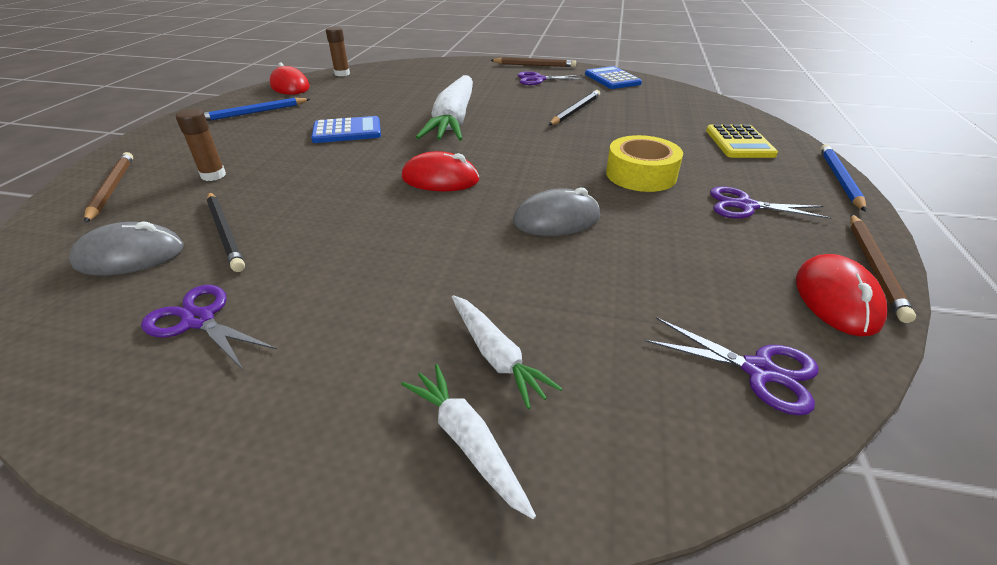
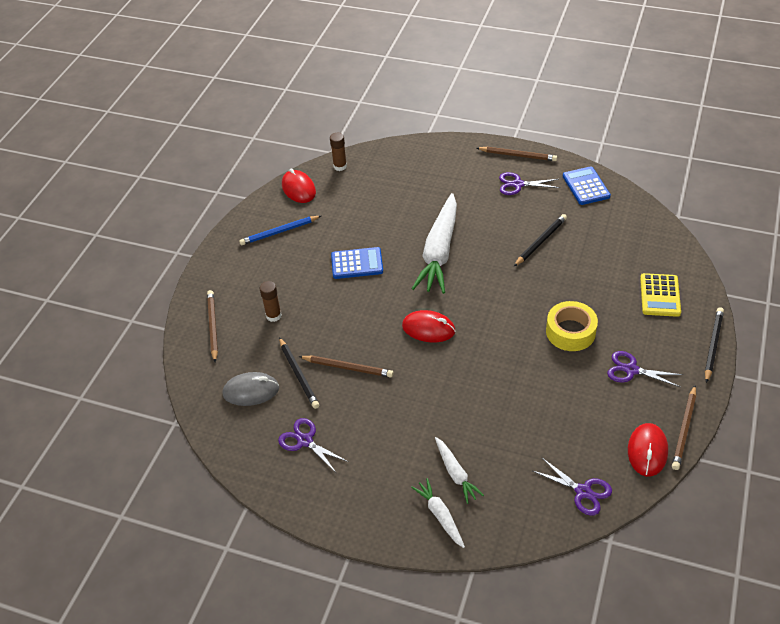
camera: 10 degrees right, 10 degrees up
grey mouse [513,187,600,236] -> none
blue pencil [820,144,866,212] -> black pencil [705,307,724,383]
none -> brown pencil [299,355,393,378]

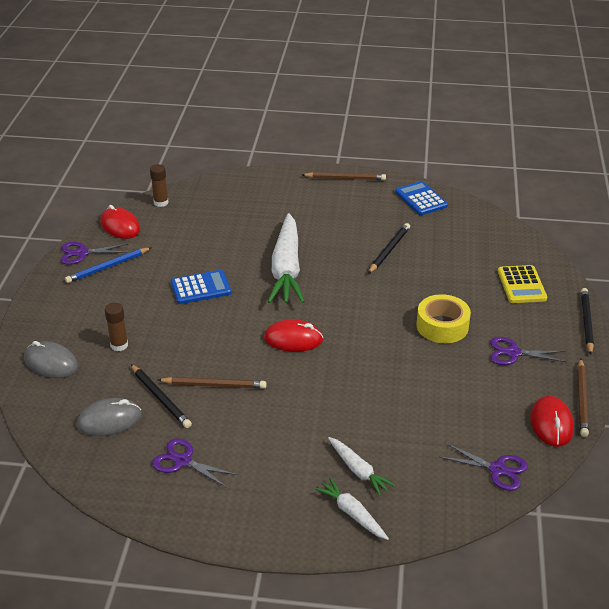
camera: 15 degrees left, 10 degrees down
brown pencil [207,290,218,362] -> grey mouse [24,341,78,378]
purple scissors [499,172,560,195] -> purple scissors moved to [61,242,128,265]

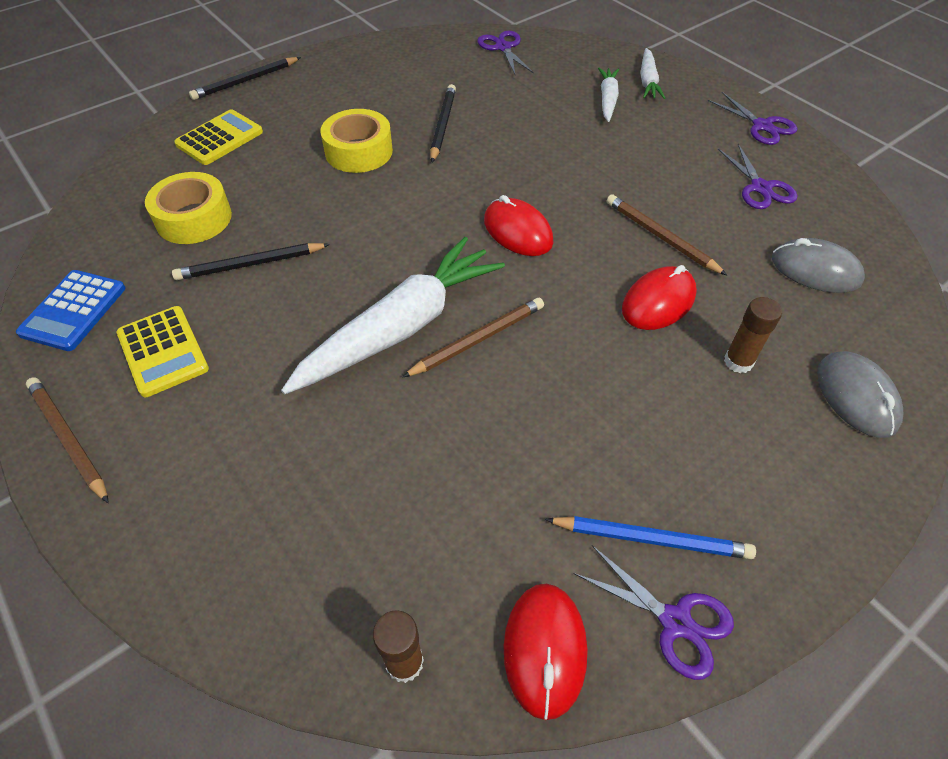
camera: 135 degrees left, 15 degrees up
black pencil [131,364,192,428] -> black pencil moved to [430,84,456,162]
blue calculator [171,270,231,304] -> none
purple scissors [490,337,566,365] -> purple scissors moved to [708,92,798,145]
red mouse [530,396,574,447] -> red mouse moved to [622,265,697,330]
brown pencil [577,358,589,437] -> brown pencil moved to [403,298,544,377]
none -> yellow calculator [116,306,209,397]
none -> yellow tape [145,172,232,244]

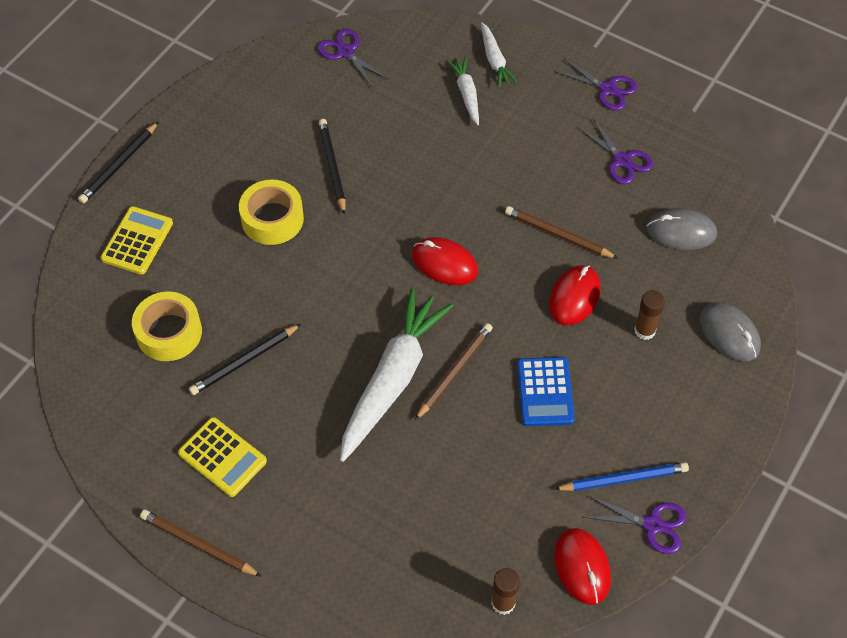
camera: 20 degrees left, 5 degrees up
blue calculator [16,270,126,351] -> blue calculator moved to [517,357,575,426]

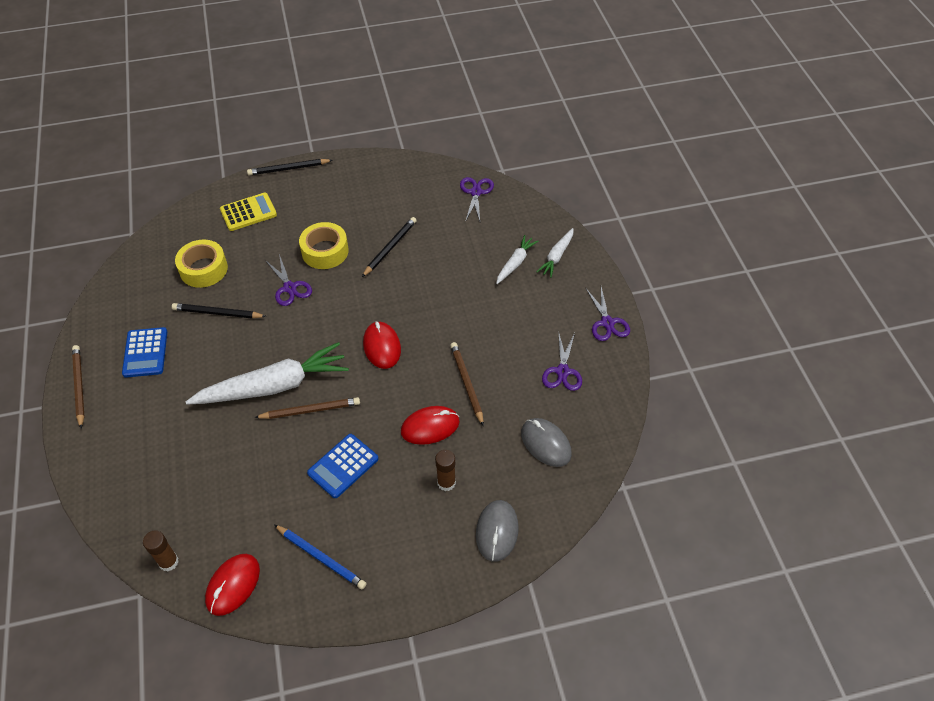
camera: 45 degrees right, 5 degrees down
yellow calculator [178,417,267,497] -> blue calculator [122,327,167,378]
purple scissors [584,496,687,554] -> purple scissors moved to [265,254,312,306]

